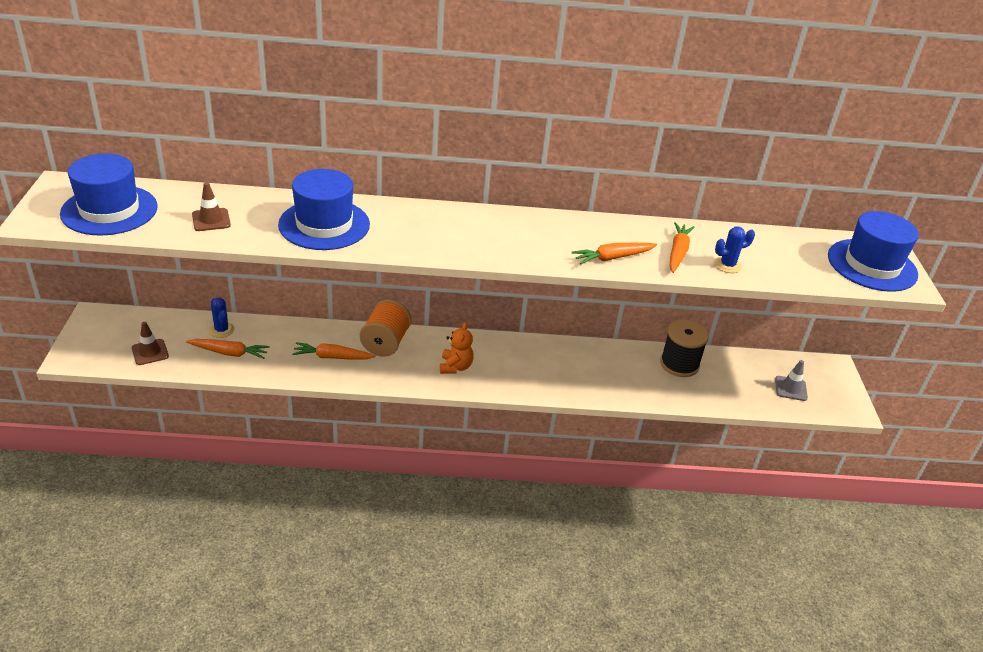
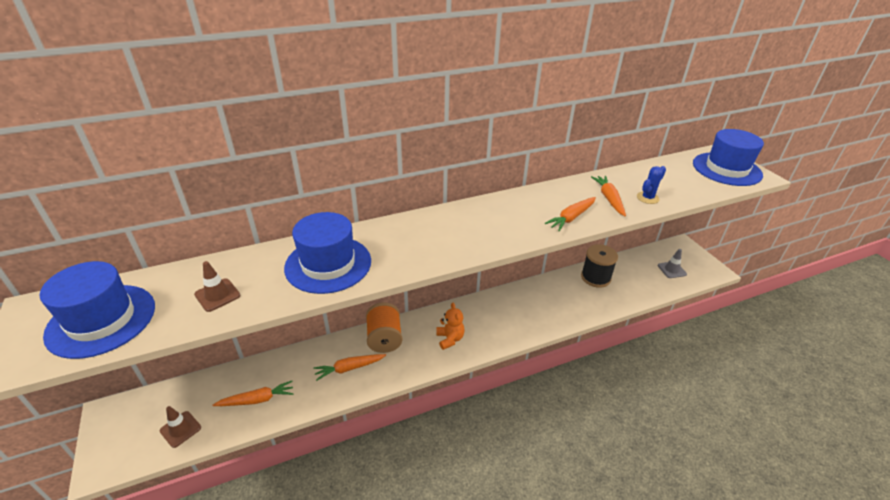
camera: 20 degrees left, 0 degrees up
blue cactus [209,298,234,338] -> none

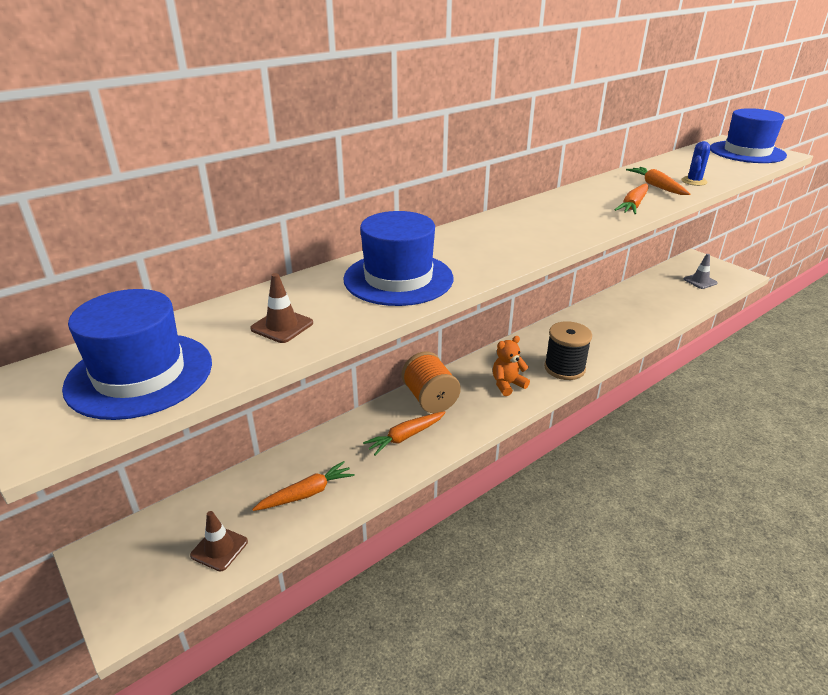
camera: 15 degrees left, 5 degrees down
orange teddy bear [436,303,465,350] -> orange teddy bear turned 90 degrees counterclockwise [493,336,530,396]
black spool [581,244,618,288] -> black spool moved to [544,321,592,380]

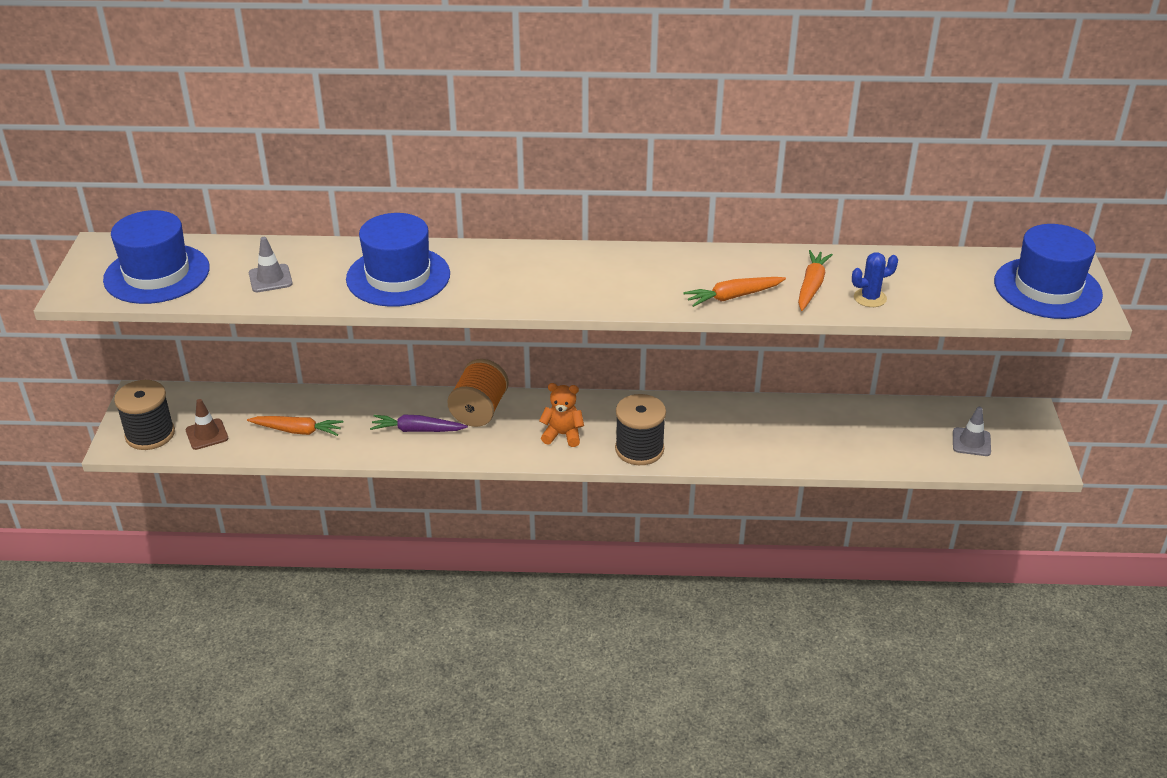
camera: 40 degrees right, 5 degrees up
brown traffic cone [250,273,313,343] -> grey traffic cone [249,237,293,292]
orange carrot [363,411,446,455] -> purple carrot [370,415,468,432]
none -> black spool [114,380,175,450]

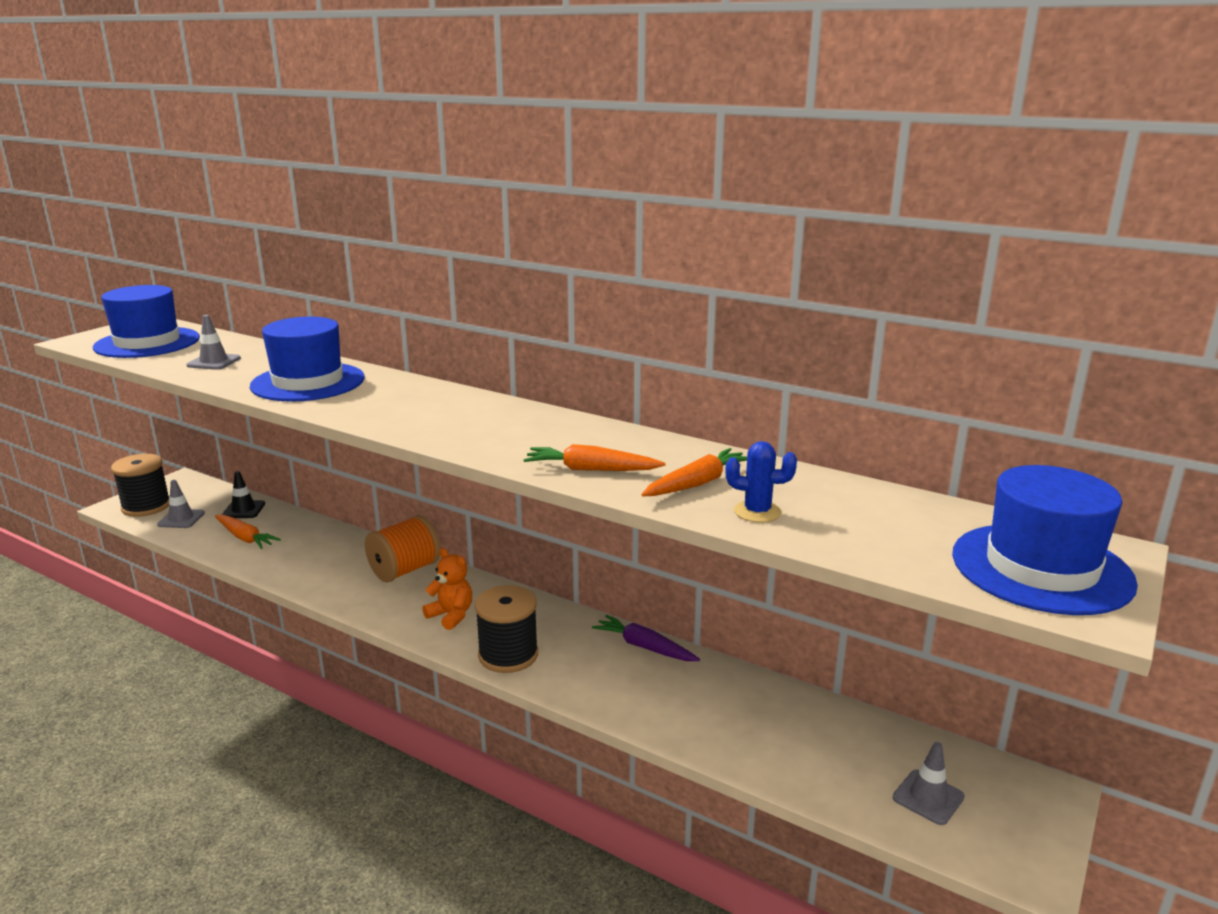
camera: 30 degrees right, 15 degrees down
brown traffic cone [186,399,228,450] -> grey traffic cone [157,480,205,528]
purple carrot [370,415,468,432] -> purple carrot moved to [592,615,700,661]
none -> black traffic cone [222,471,265,518]

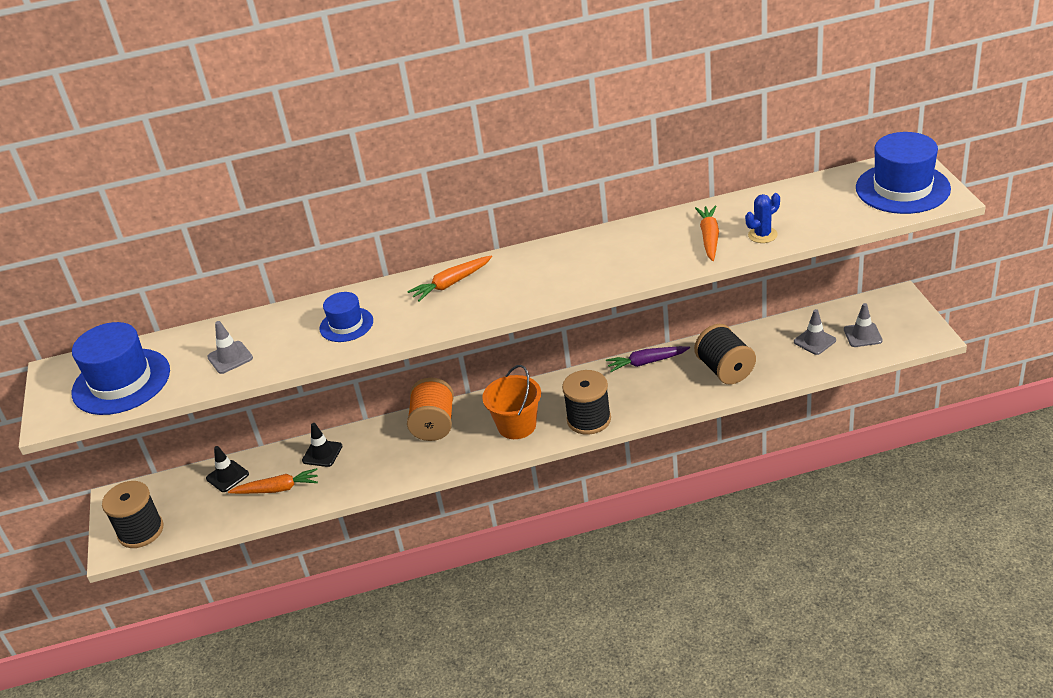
camera: 40 degrees left, 15 degrees up
grey traffic cone [157,480,205,528] -> grey traffic cone moved to [794,309,836,355]
blue hat [250,317,365,402] -> blue hat [320,292,373,342], size x0.57
orange teddy bear [422,548,472,630] -> orange bucket [482,365,541,439]
orange carrot [523,444,665,471] -> orange carrot moved to [407,256,492,302]
none -> black traffic cone [302,423,343,467]
none -> black spool [694,324,756,385]

